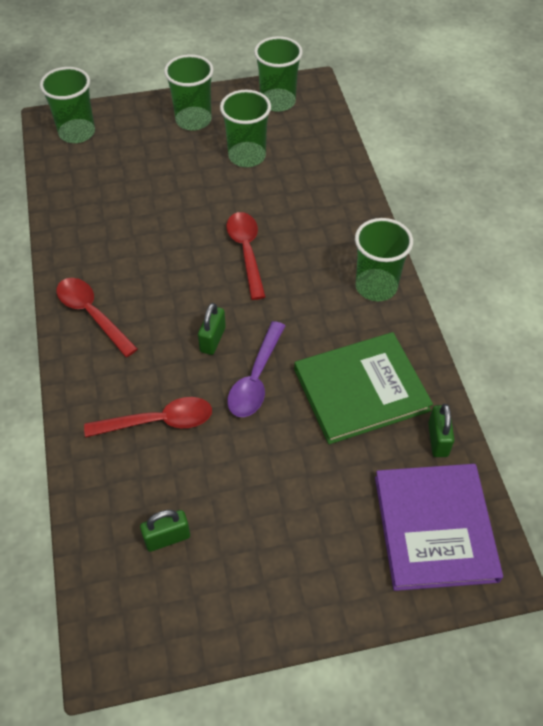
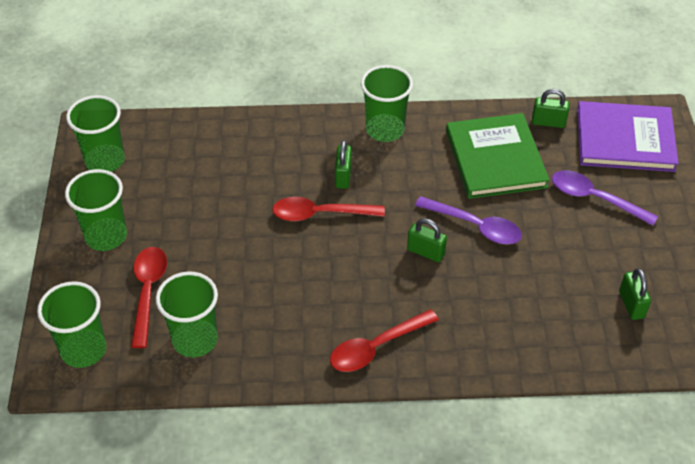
camera: 80 degrees left, 5 degrees down
red spoon [84,397,212,438] -> red spoon moved to [131,247,167,348]
green cup [220,90,271,167] -> green cup moved to [156,271,218,358]
none -> green padlock [335,140,352,189]
none -> purple spoon [552,170,658,226]

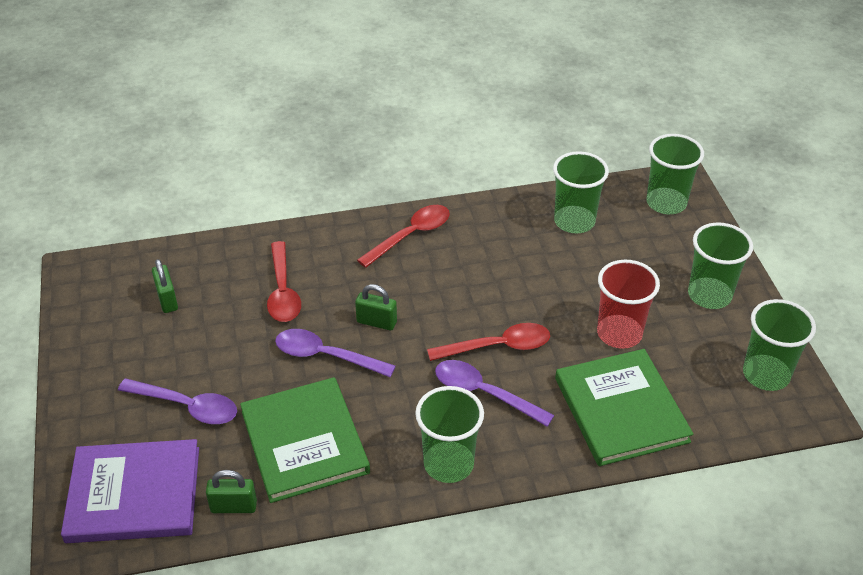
camera: 170 degrees right, 5 degrees down
red spoon [131,247,167,348] -> red spoon moved to [267,241,301,322]
green padlock [335,140,352,189] -> purple spoon [435,360,554,427]
none -> green book [555,349,693,466]
none -> red cup [597,260,660,349]

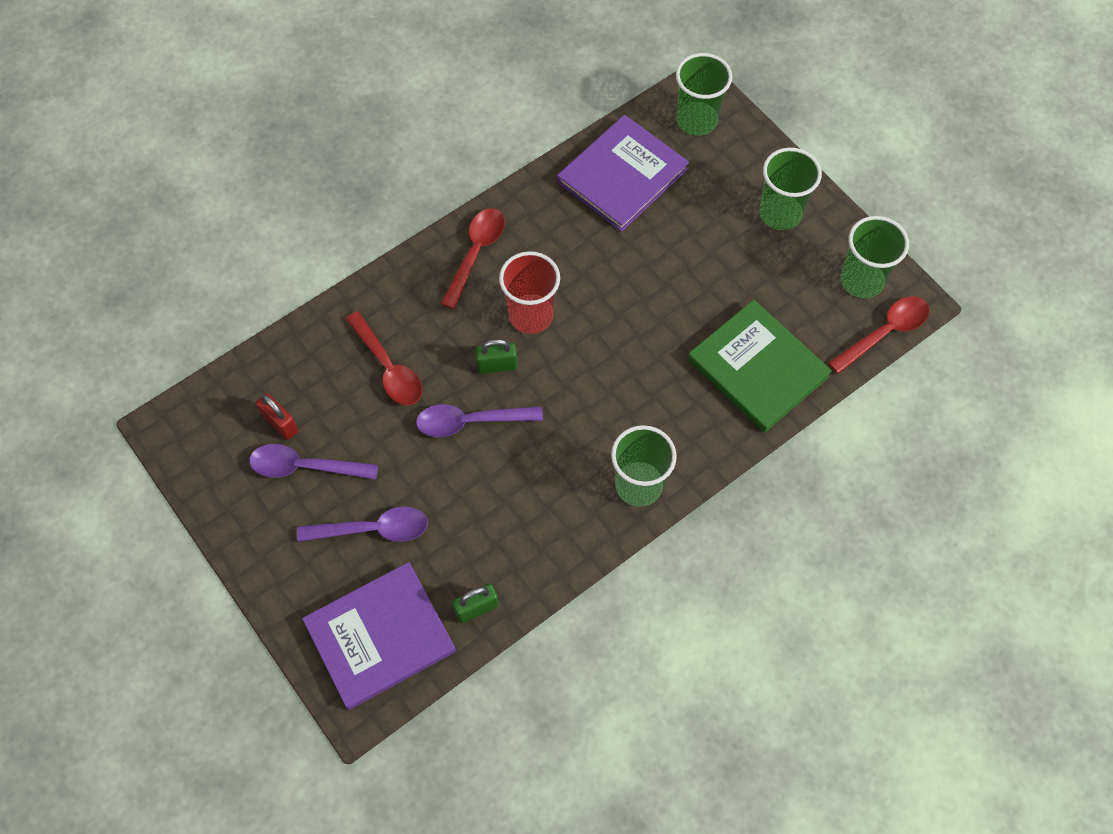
camera: 25 degrees left, 20 degrees up
green padlock [152,259,178,313] -> red padlock [256,394,298,440]
green book [240,377,370,503] -> none
red spoon [427,323,550,361] -> red spoon moved to [828,297,929,374]
purple spoon [435,360,554,427] -> purple spoon moved to [249,444,378,480]
green cup [553,151,609,233] -> purple book [557,115,689,232]
red cup [597,260,660,349] -> red cup moved to [499,251,560,334]

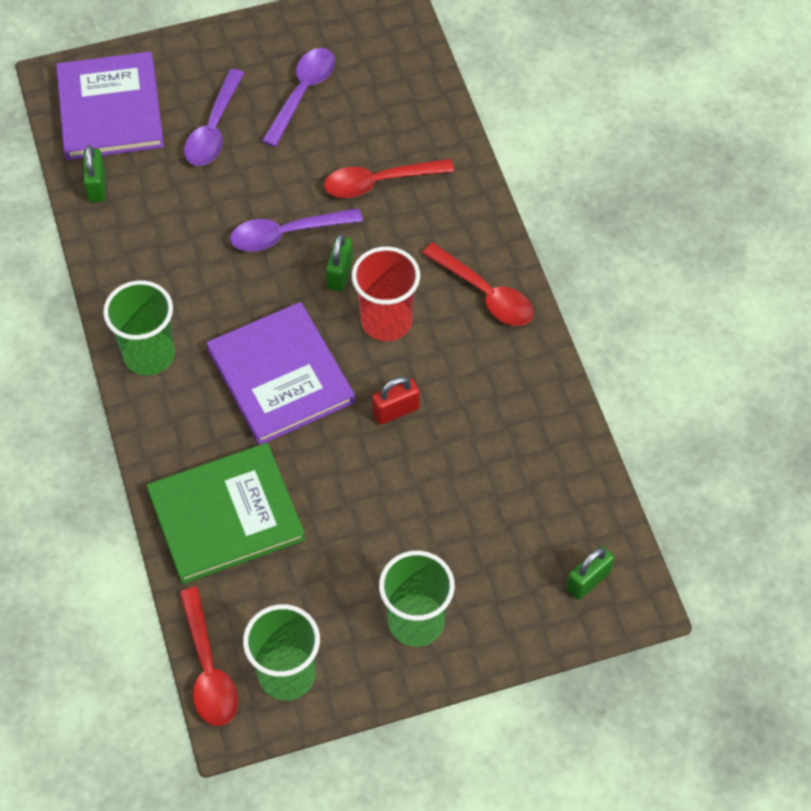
camera: 110 degrees right, 5 degrees down
red padlock [256,394,298,440] -> red padlock moved to [372,377,420,425]
purple spoon [416,404,543,437] -> purple spoon turned 120 degrees counterclockwise [230,208,363,252]
purple book [557,115,689,232] -> purple book moved to [206,302,355,445]
green cup [676,53,732,136] -> green padlock [566,546,614,600]

